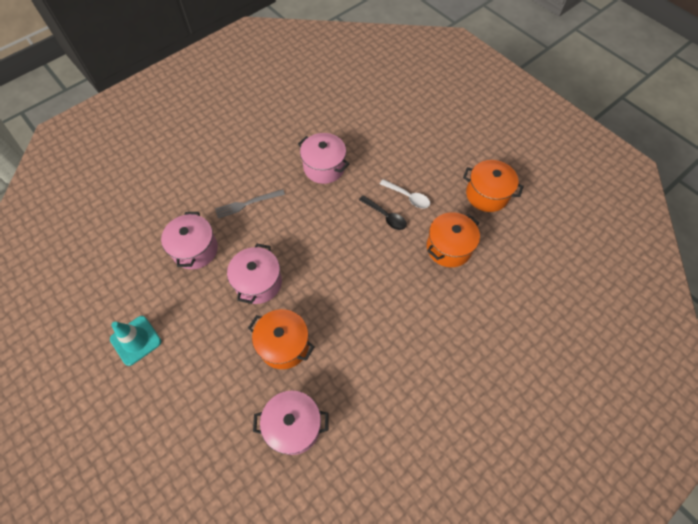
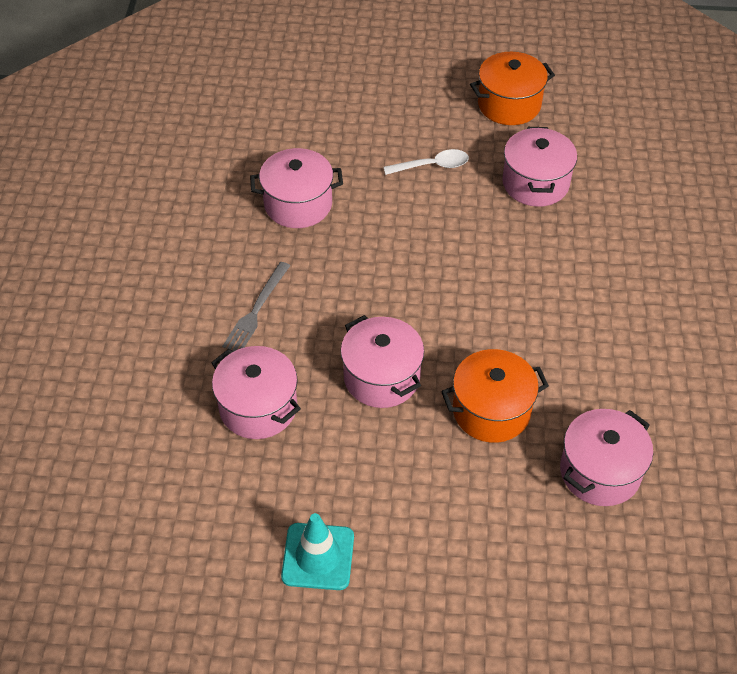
camera: 45 degrees left, 10 degrees down
black spoon [359,195,407,230] -> none
orange pot [427,212,480,267] -> pink pot [502,127,577,207]

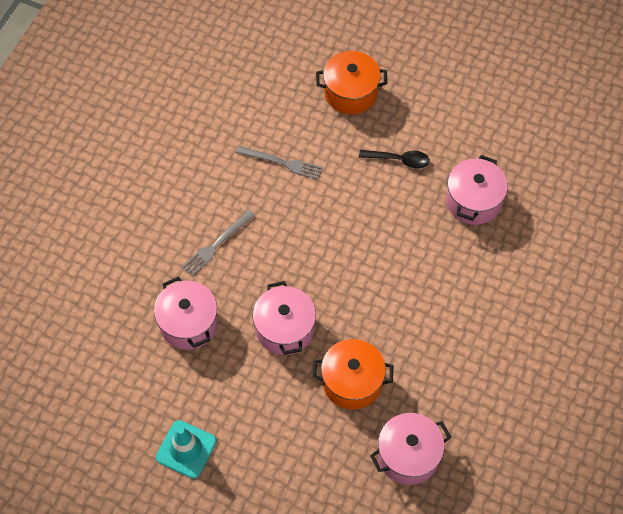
camera: 20 degrees right, 10 degrees up
pink pot [250,148,343,228] -> grey fork [236,146,323,180]
white spoon [383,149,469,175] -> black spoon [359,150,430,169]
orange pot [470,52,555,125] -> orange pot moved to [316,51,388,115]

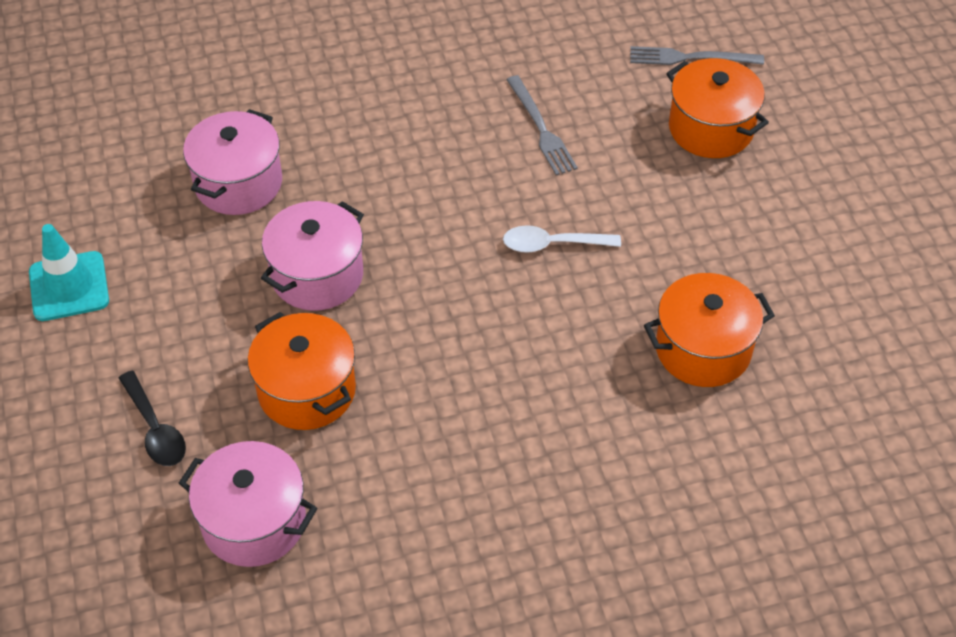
camera: 50 degrees right, 10 degrees down
grey fork [181,210,255,276] -> grey fork moved to [630,46,764,65]
black spoon [359,150,430,169] -> black spoon moved to [119,371,186,466]
pink pot [446,155,508,225] -> orange pot [644,273,775,387]
none -> white spoon [503,225,621,253]

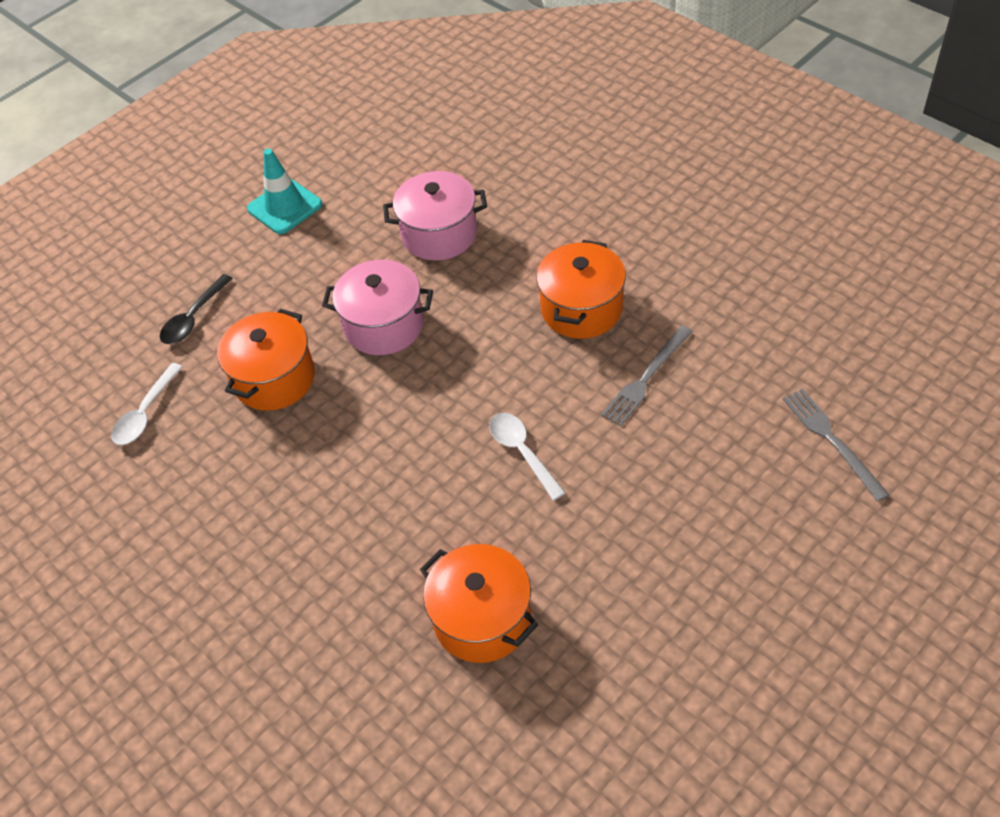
camera: 65 degrees right, 0 degrees up
pink pot [179,441,317,567] -> white spoon [111,363,183,445]
orange pot [666,58,769,158] -> orange pot moved to [536,240,626,339]

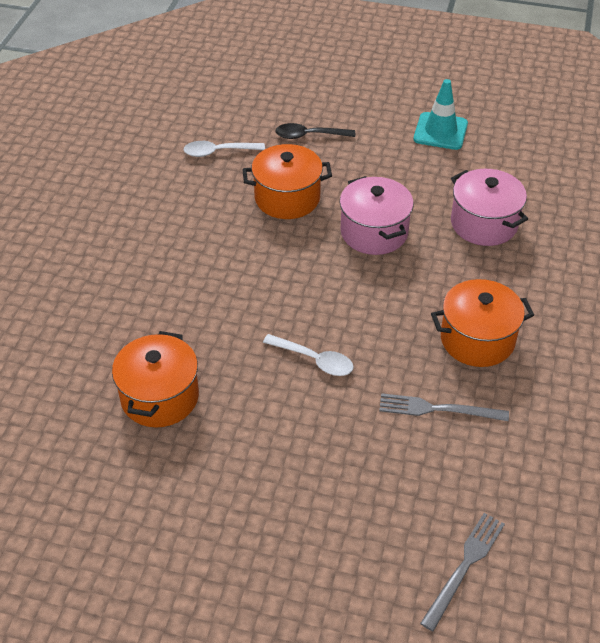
camera: 55 degrees right, 5 degrees down
white spoon [489,413,566,500] -> white spoon turned 90 degrees clockwise [263,334,354,376]

